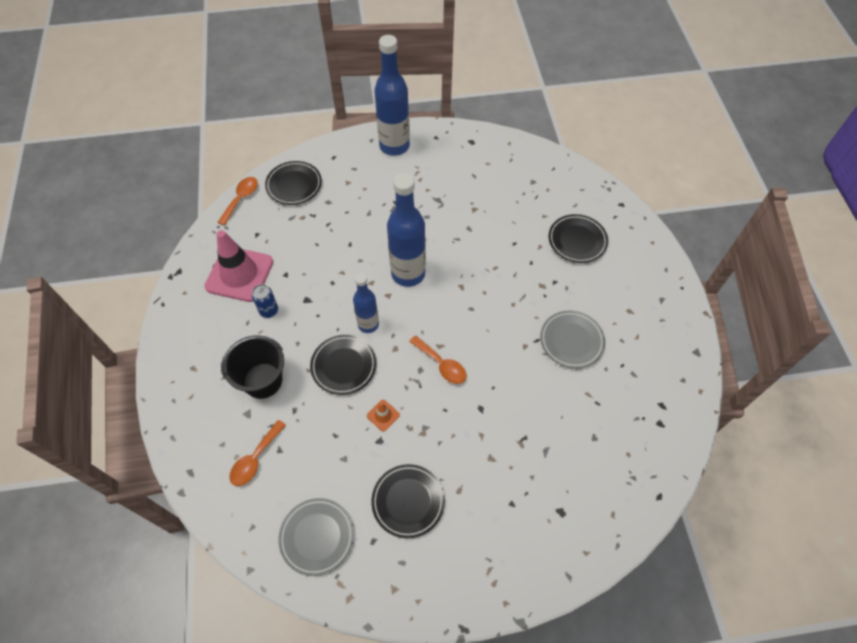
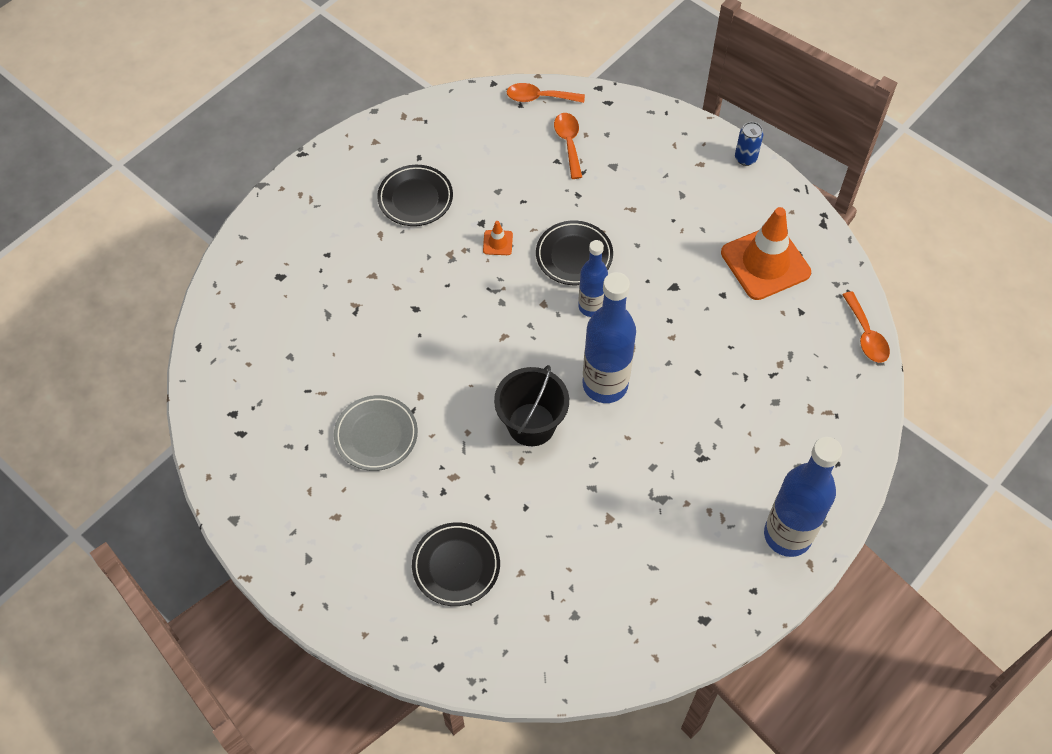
camera: 140 degrees right, 0 degrees up
pink traffic cone [204,230,273,302] -> orange traffic cone [721,207,811,300]
black bucket [221,335,284,399] -> black bucket moved to [494,365,569,446]
blue can [252,284,278,318] -> blue can moved to [735,122,763,166]
black plate [265,161,322,205] -> none
grey plate [278,498,354,576] -> none
orange spoon [409,335,467,384] -> orange spoon moved to [506,83,585,103]

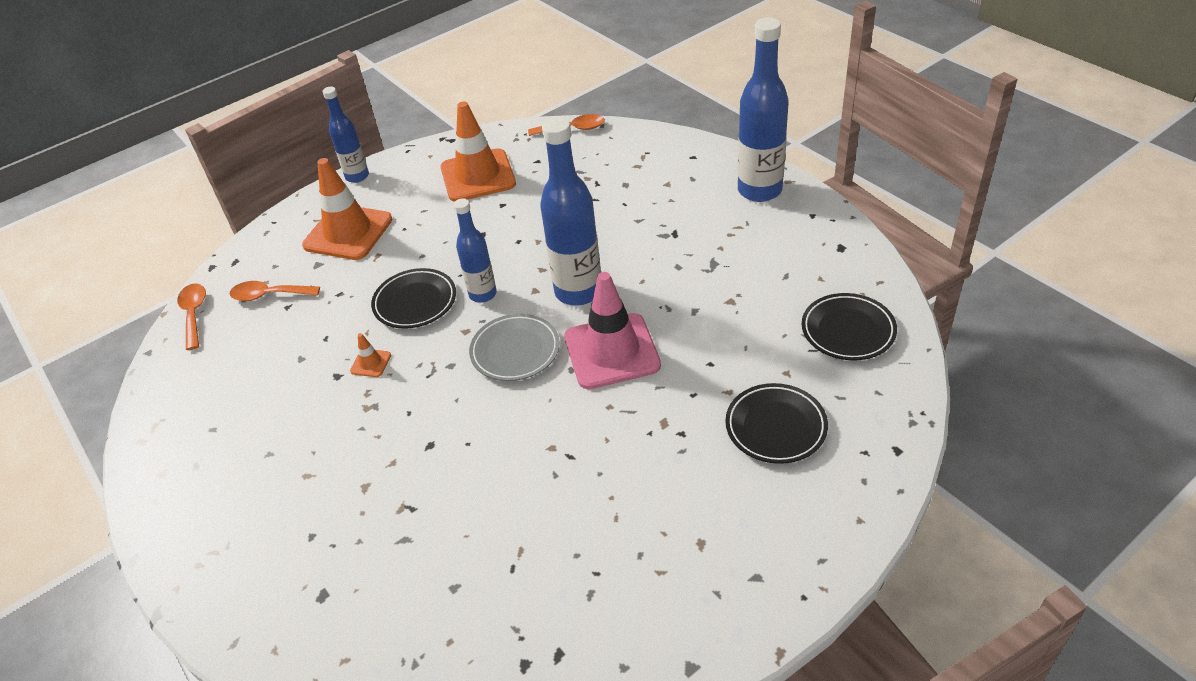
camera: 75 degrees left, 15 degrees down
grey plate [334,395,418,471] -> grey plate moved to [469,314,560,381]
black plate [377,165,453,226] -> black plate moved to [802,293,897,360]
black bucket [494,365,569,446] -> pink traffic cone [564,272,661,389]
orange spoon [506,83,585,103] -> orange spoon turned 150 degrees clockwise [177,284,206,350]
blue can [735,122,763,166] -> blue bottle [323,87,369,183]
none -> orange traffic cone [302,158,392,260]

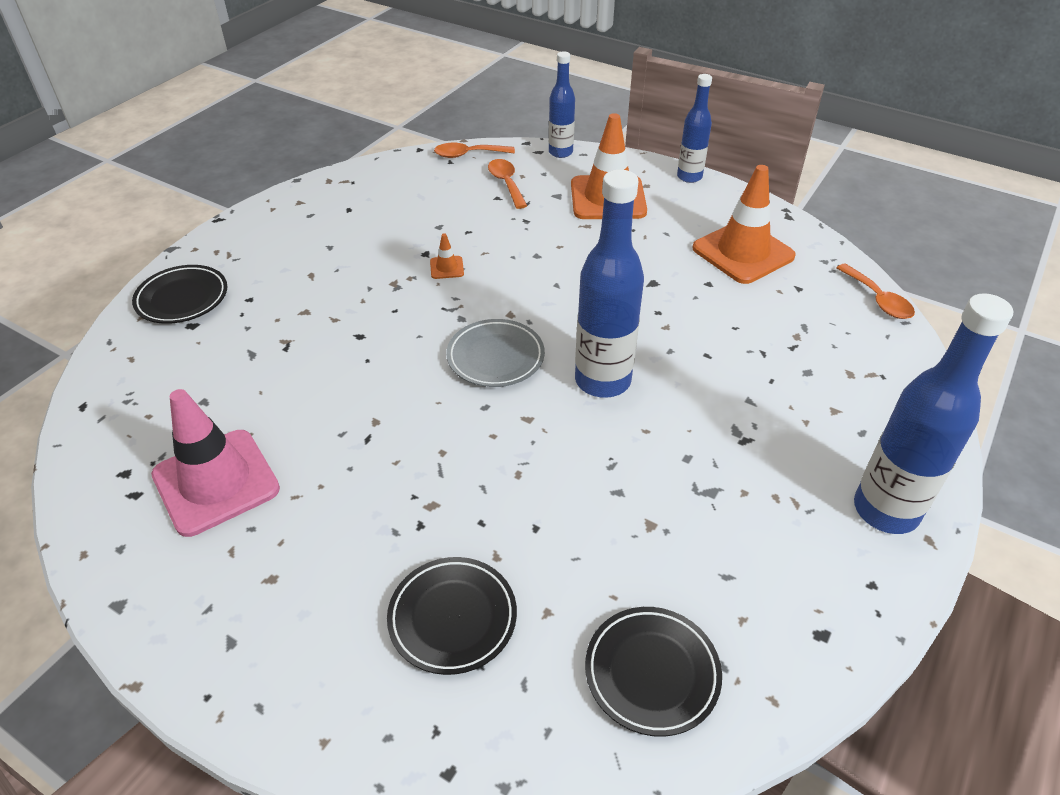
camera: 65 degrees right, 0 degrees up
orange spoon [177,284,206,350] -> orange spoon turned 150 degrees counterclockwise [434,143,515,158]
black plate [371,268,456,329] -> black plate moved to [132,265,227,324]
blue bottle [454,198,497,303] -> blue bottle moved to [549,51,575,158]
pink traffic cone [564,272,661,389] -> pink traffic cone moved to [151,389,280,537]

